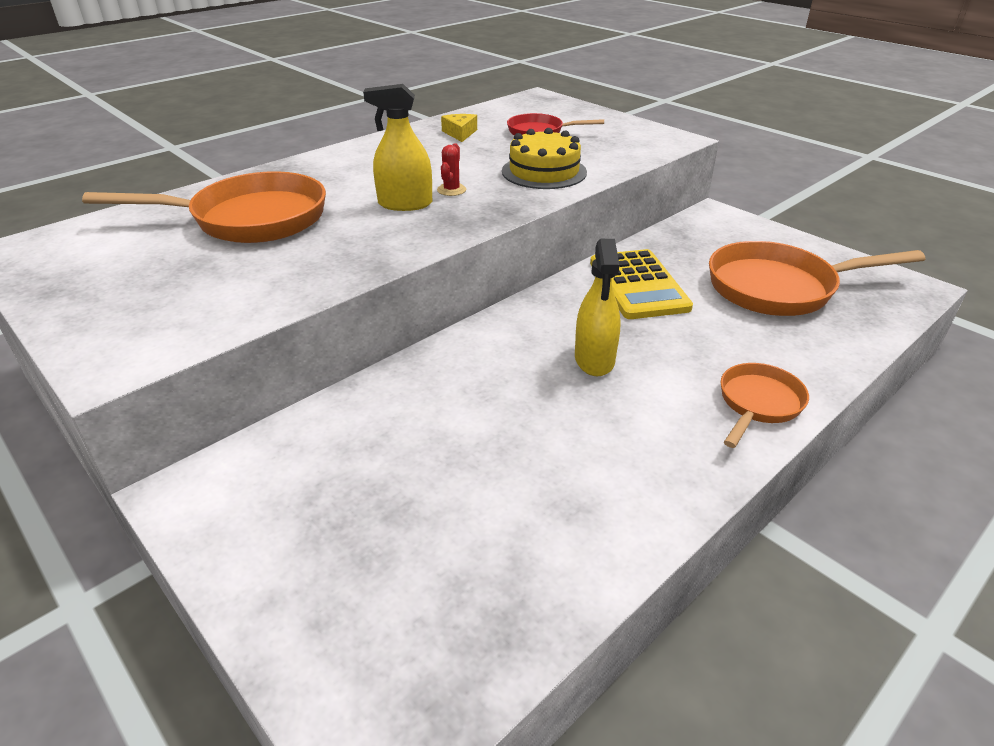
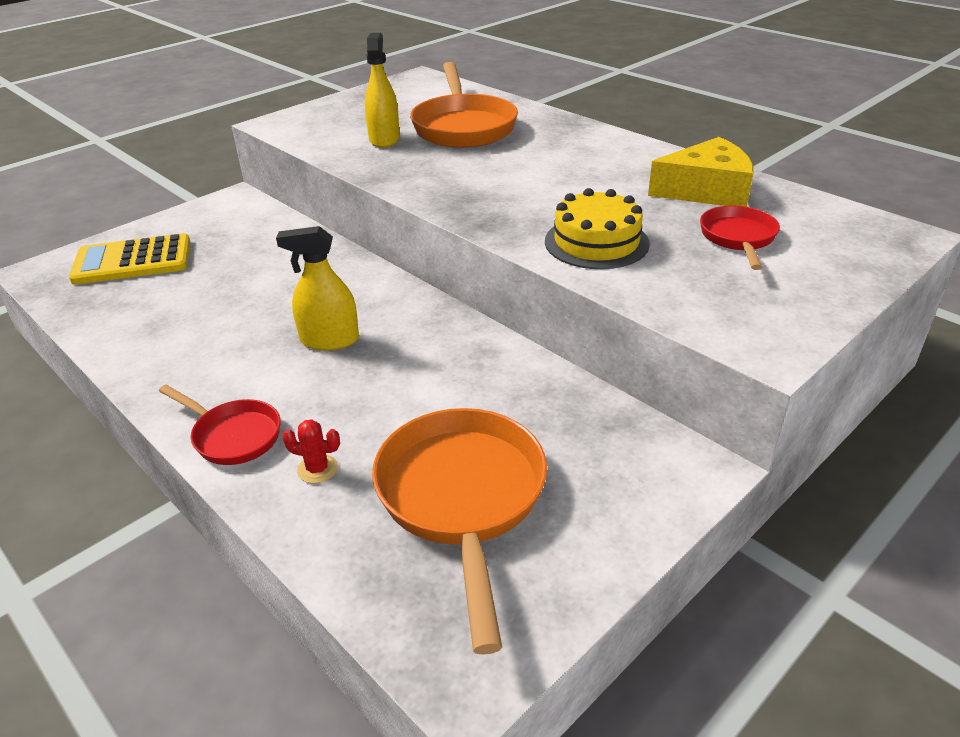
camera: 90 degrees right, 0 degrees up
yellow spray bottle [363,84,432,211] -> yellow spray bottle moved to [365,33,400,148]
red cactus [437,143,466,196] -> red cactus moved to [282,419,340,484]
yellow cheese [441,114,477,142] -> yellow cheese [648,137,753,207], size x1.99
yellow calculator [590,249,693,319] -> yellow calculator moved to [69,233,190,285]
orange pan [721,363,809,448] -> red pan [159,385,281,465]

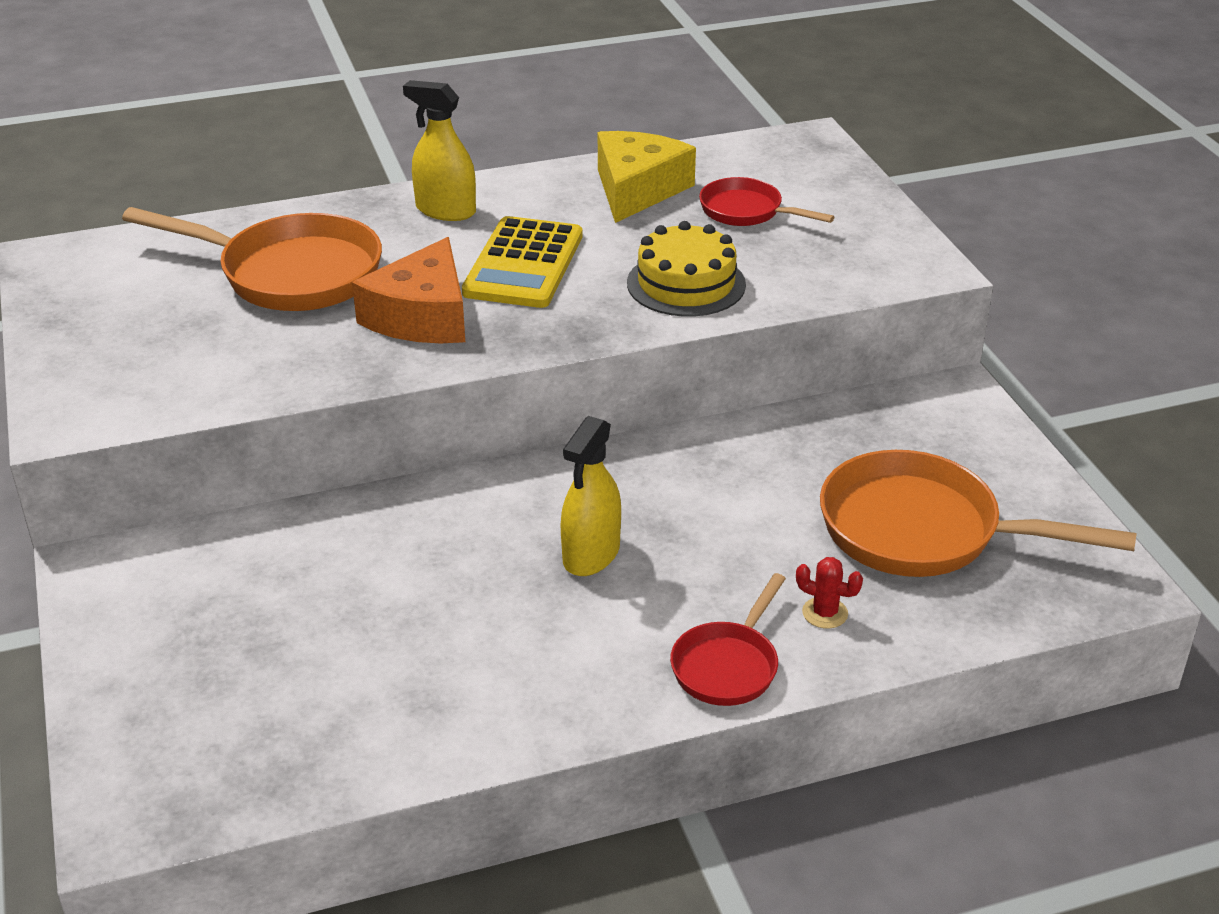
camera: 65 degrees left, 0 degrees up
yellow calculator [69,233,190,285] -> yellow calculator moved to [462,216,583,308]
red pan [159,385,281,465] -> red pan turned 150 degrees clockwise [670,573,786,706]
red cactus [282,419,340,484] -> red cactus turned 75 degrees clockwise [796,557,863,629]
yellow spray bottle [365,33,400,148] -> yellow spray bottle moved to [403,80,476,221]
none -> orange cheese [352,237,465,343]

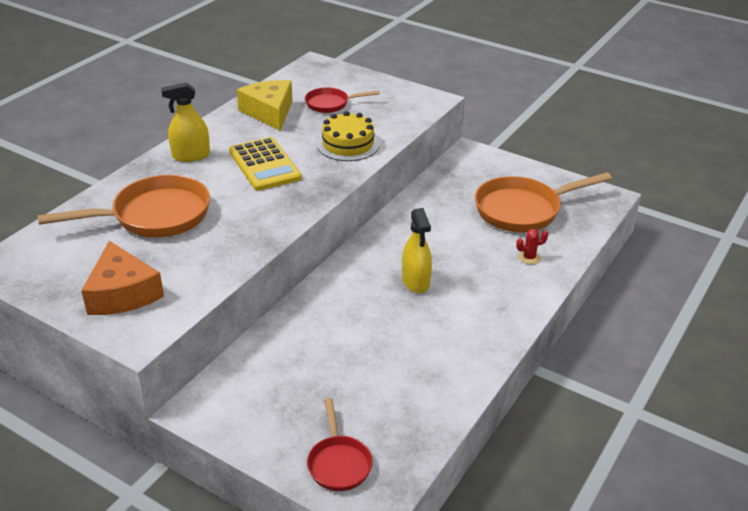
camera: 40 degrees left, 0 degrees up
orange cheese [352,237,465,343] -> orange cheese moved to [81,241,164,315]
red pan [670,573,786,706] -> red pan moved to [307,398,373,491]

